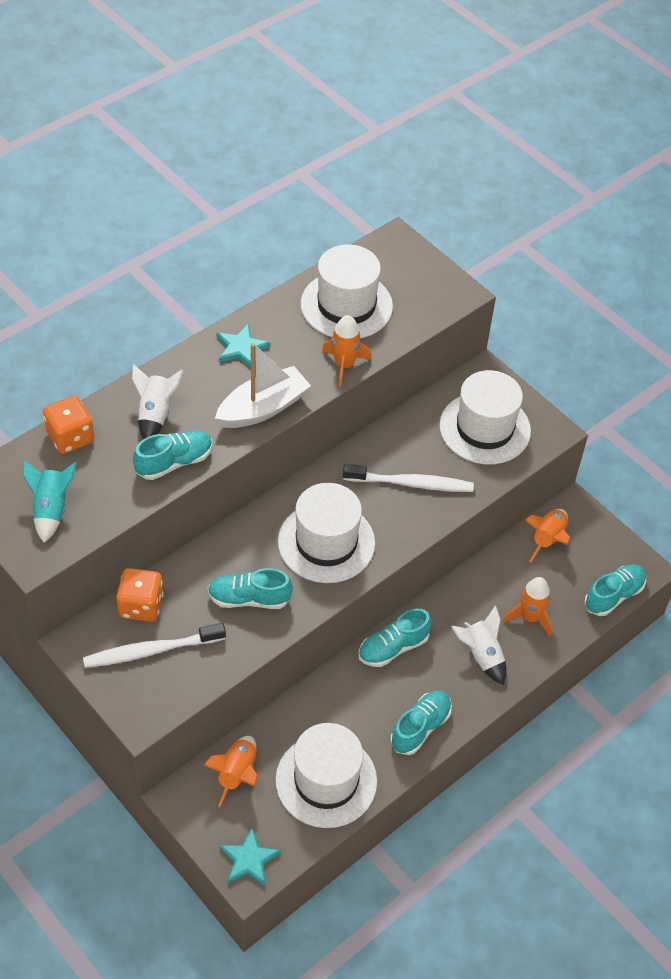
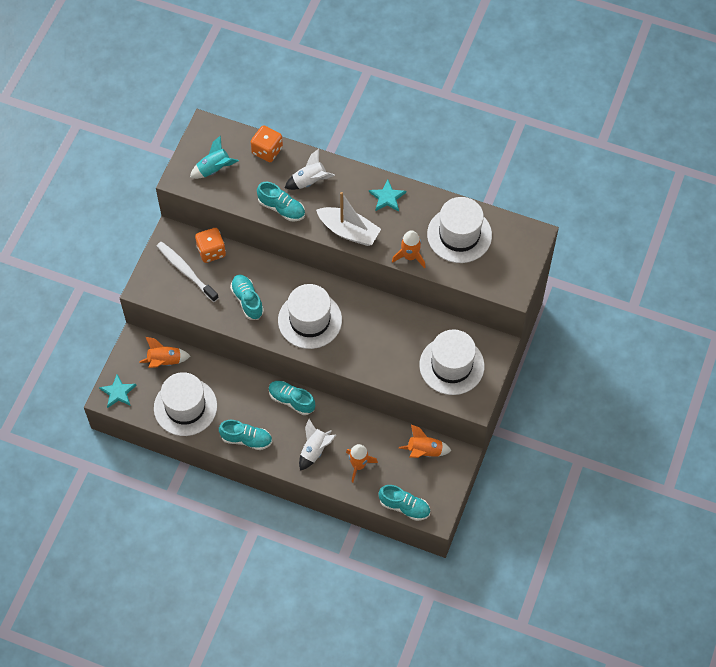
camera: 65 degrees right, 10 degrees up
white toothbrush [343,464,474,492] -> none

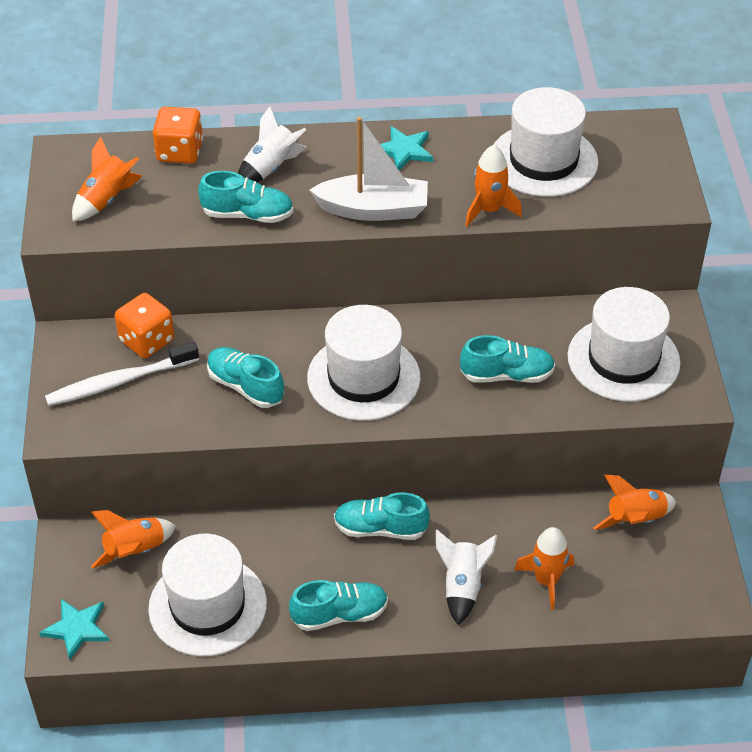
camera: 25 degrees left, 15 degrees down
white toothbrush [157,242,219,302] -> white toothbrush turned 45 degrees counterclockwise [45,341,199,406]
turquoise rocket [190,136,239,179] -> orange rocket [72,137,142,221]
turquoise shoe [379,485,430,521] -> turquoise shoe moved to [460,335,555,383]

